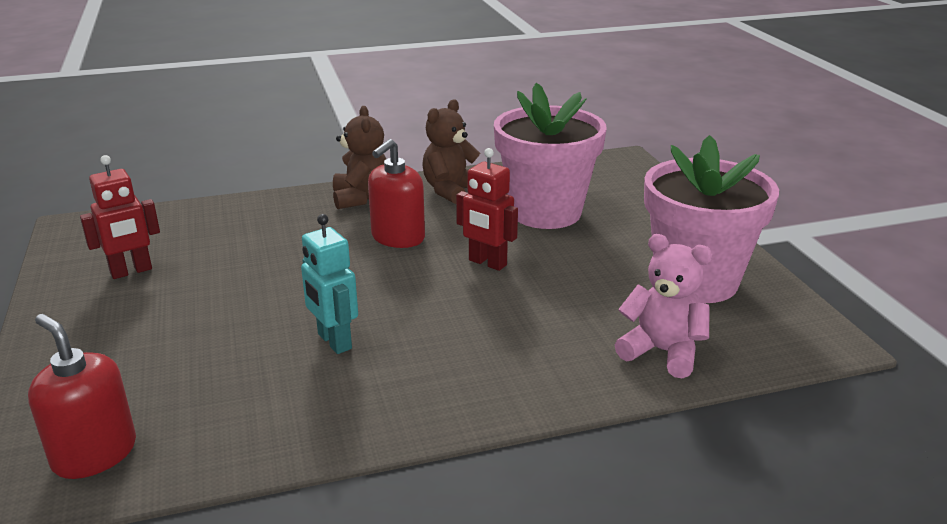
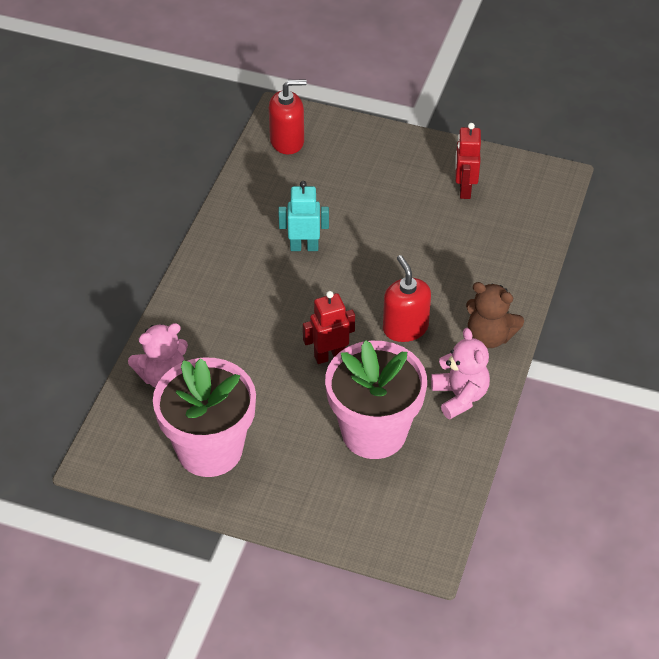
camera: 125 degrees right, 20 degrees up
brown teddy bear [422,99,480,204] -> pink teddy bear [431,328,490,419]

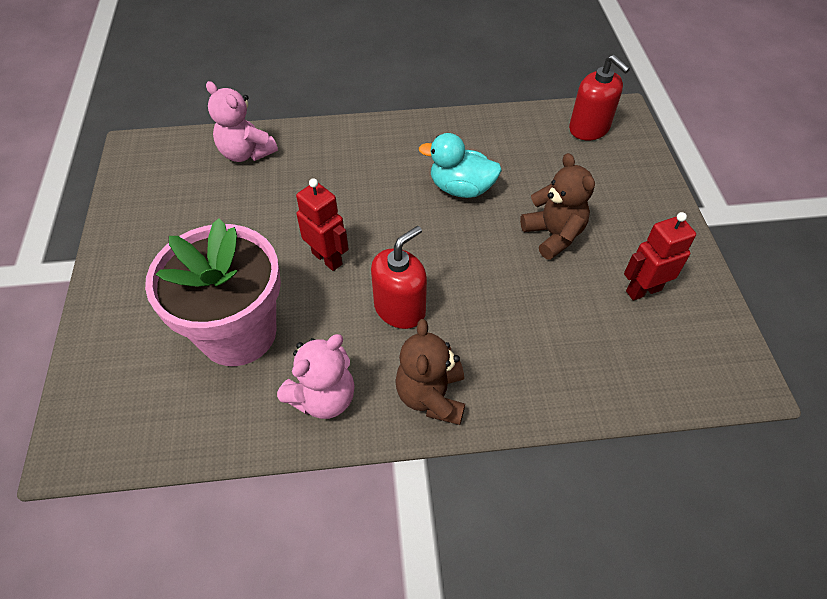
camera: 65 degrees right, 5 degrees up
pink flower pot [153,357,256,477] -> none
turquoise robot [278,181,329,251] -> turquoise duck [419,133,502,198]
none -> brown teddy bear [520,153,595,260]

